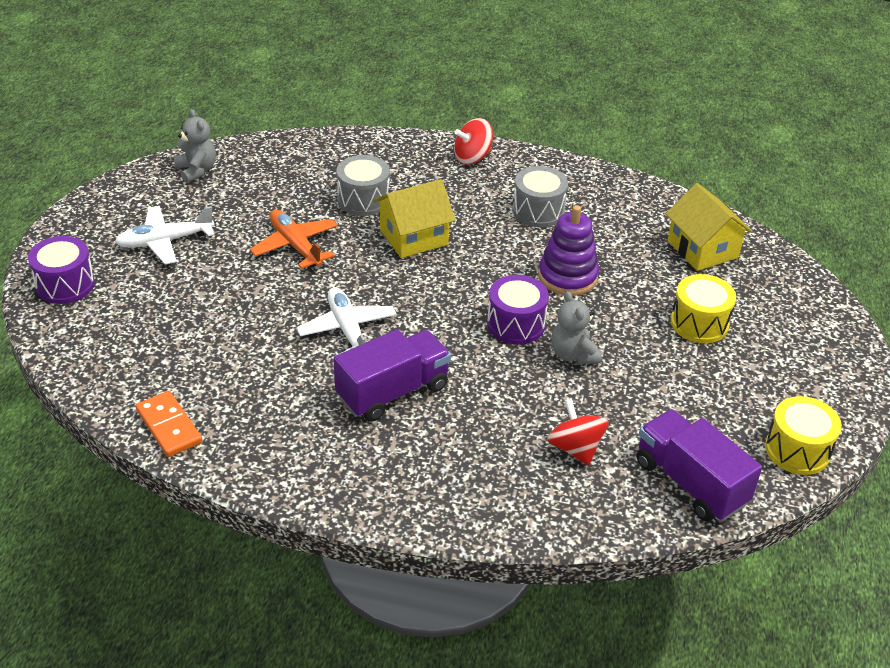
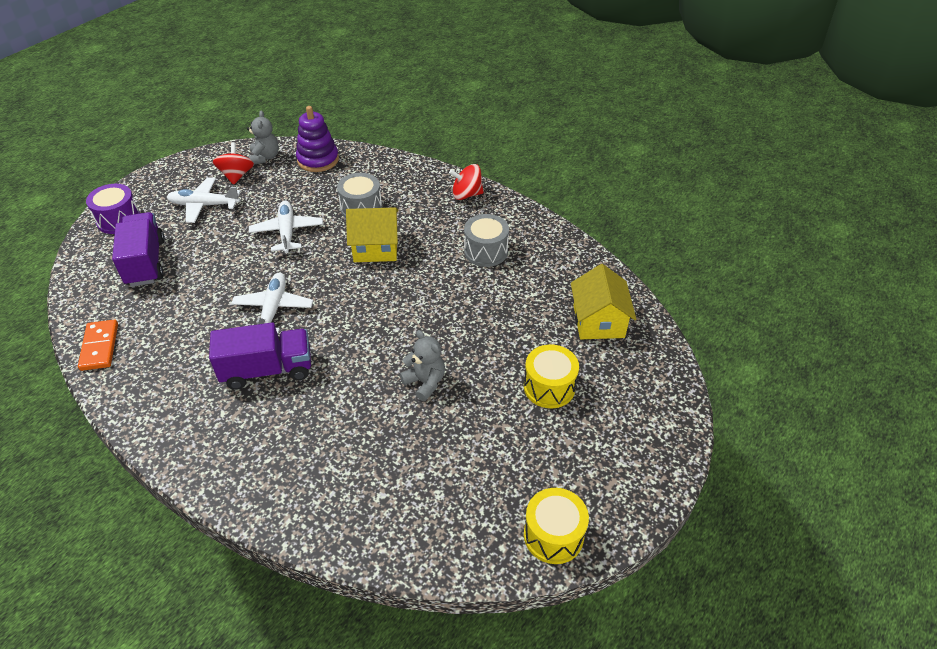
camera: 25 degrees right, 5 degrees up
orange plane [250,210,338,269] -> white plane [249,201,323,253]
purple drum [487,275,549,345] -> none
purple stacking toy [538,205,599,296] -> purple stacking toy moved to [296,106,339,172]
red spinning top [547,398,609,465] -> red spinning top moved to [213,142,254,185]
grey teddy bear [551,291,602,364] -> grey teddy bear turned 135 degrees clockwise [400,330,445,401]
purple truck [637,409,762,522] -> purple truck moved to [112,212,165,287]

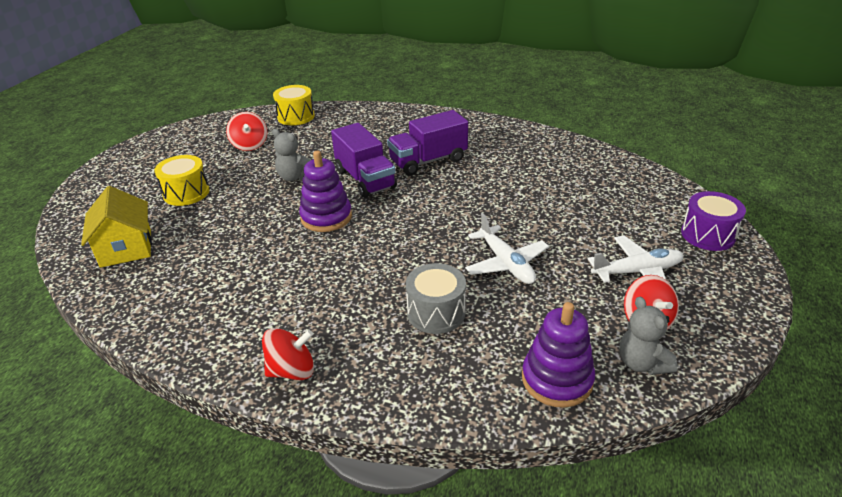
camera: 165 degrees right, 10 degrees down
orange domino [78,320,118,371] -> none
purple truck [112,212,165,287] -> purple truck moved to [331,123,397,198]
white plane [231,273,313,333] -> none
yellow house [346,207,398,262] -> none
grey drum [464,214,509,267] -> none
yellow drum [524,488,589,564] -> yellow drum moved to [273,85,315,125]
none -> red spinning top [226,112,267,151]
none -> purple stacking toy [299,150,352,232]

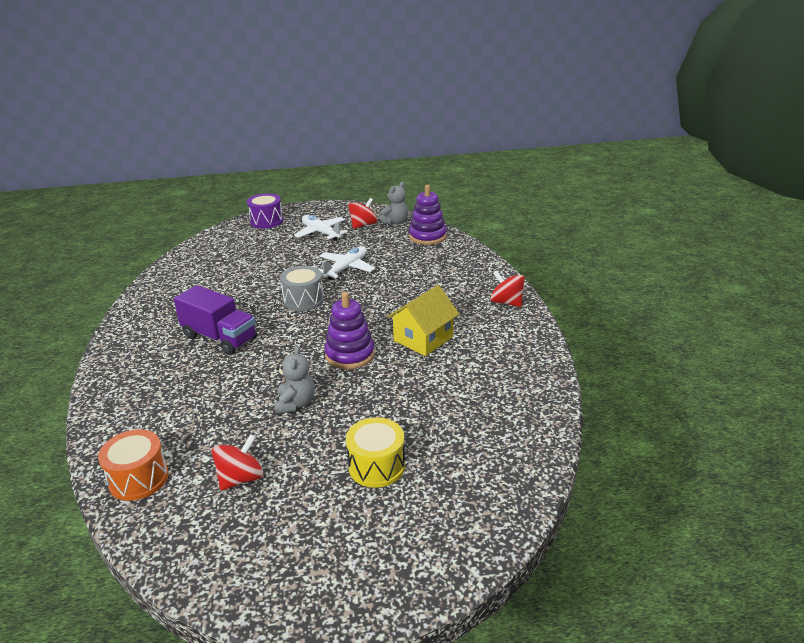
camera: 120 degrees left, 5 degrees down
yellow house [81,186,152,268] -> yellow house moved to [387,285,459,356]
yellow drum [273,85,315,125] -> orange drum [98,429,169,501]
purple truck [331,123,397,198] -> none
grey drum [406,263,466,334] -> grey drum moved to [280,266,324,311]

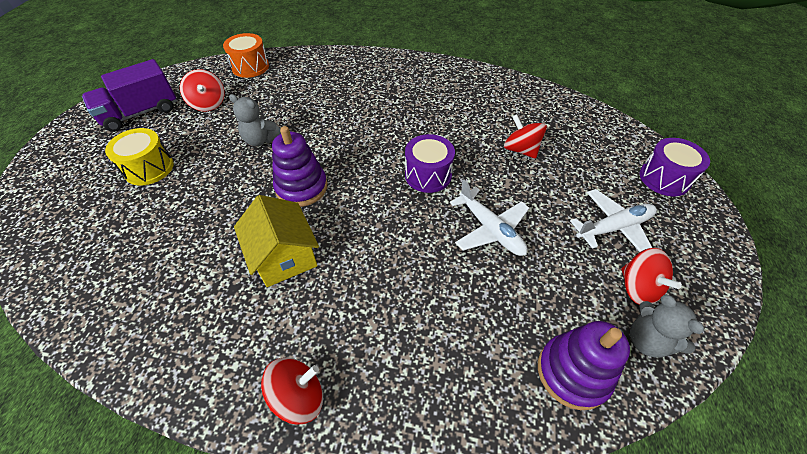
camera: 110 degrees right, 20 degrees up
purple truck [174,285,257,355] -> purple truck moved to [82,59,177,132]
grey drum [280,266,324,311] -> purple drum [405,134,455,193]
none -> red spinning top [504,114,547,159]

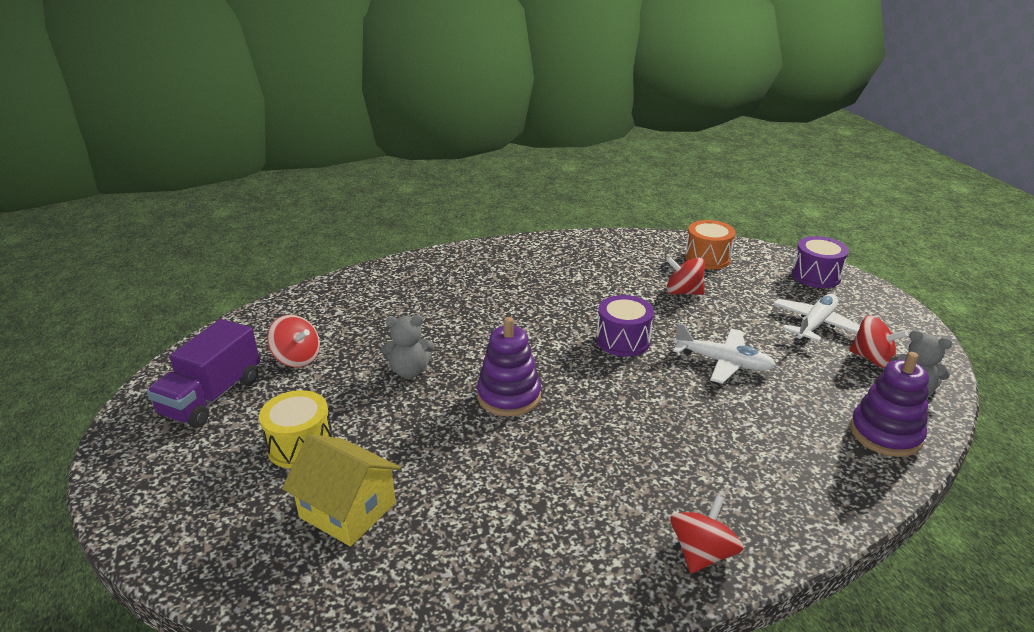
camera: 30 degrees left, 20 degrees down
orange drum [223,33,269,78] -> orange drum moved to [685,220,736,269]
yellow house [234,195,319,287] -> yellow house moved to [282,434,401,547]

